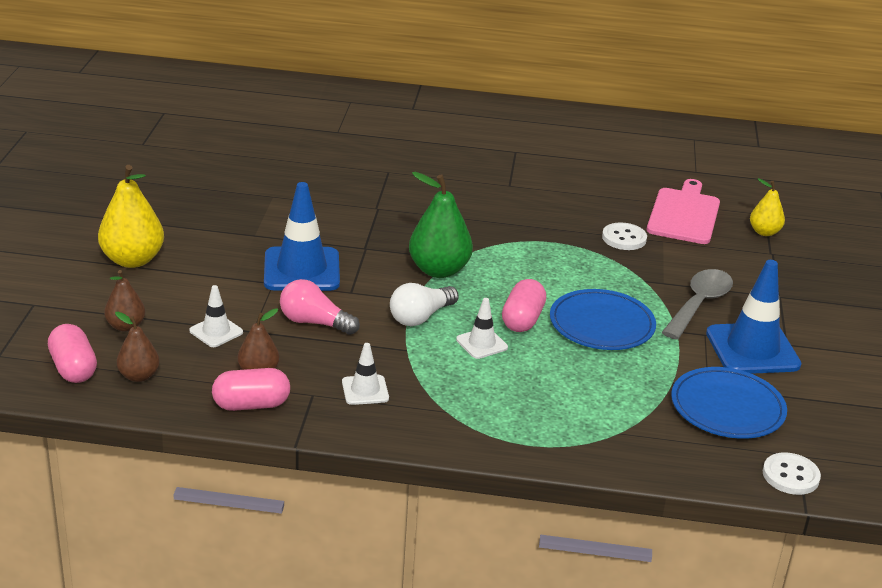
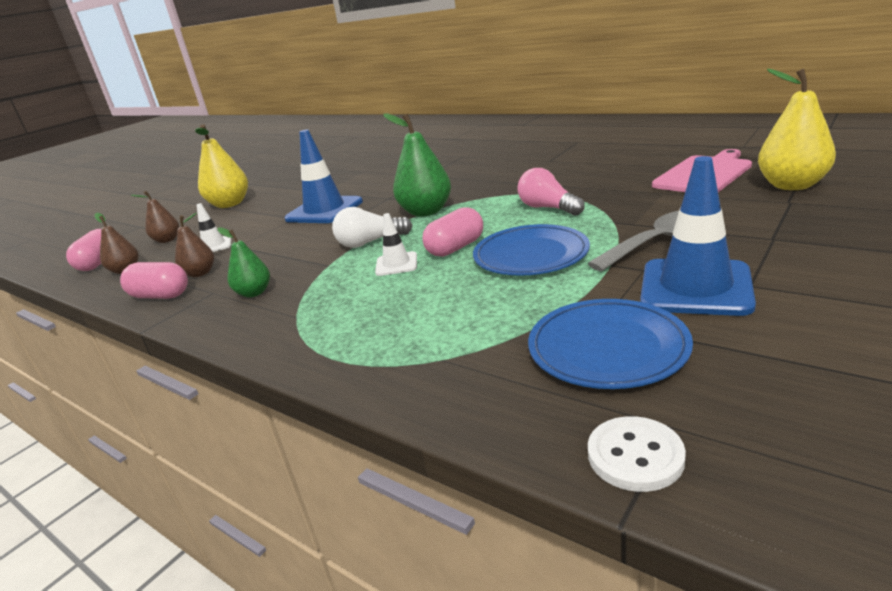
camera: 35 degrees right, 5 degrees down
pink light bulb [280,279,360,335] -> pink light bulb moved to [517,168,585,216]
white traffic cone [342,343,389,405] -> green pear [217,227,270,298]
white button [602,222,647,250] -> none
yellow pear [750,178,785,236] -> yellow pear [758,69,836,190], size x1.73

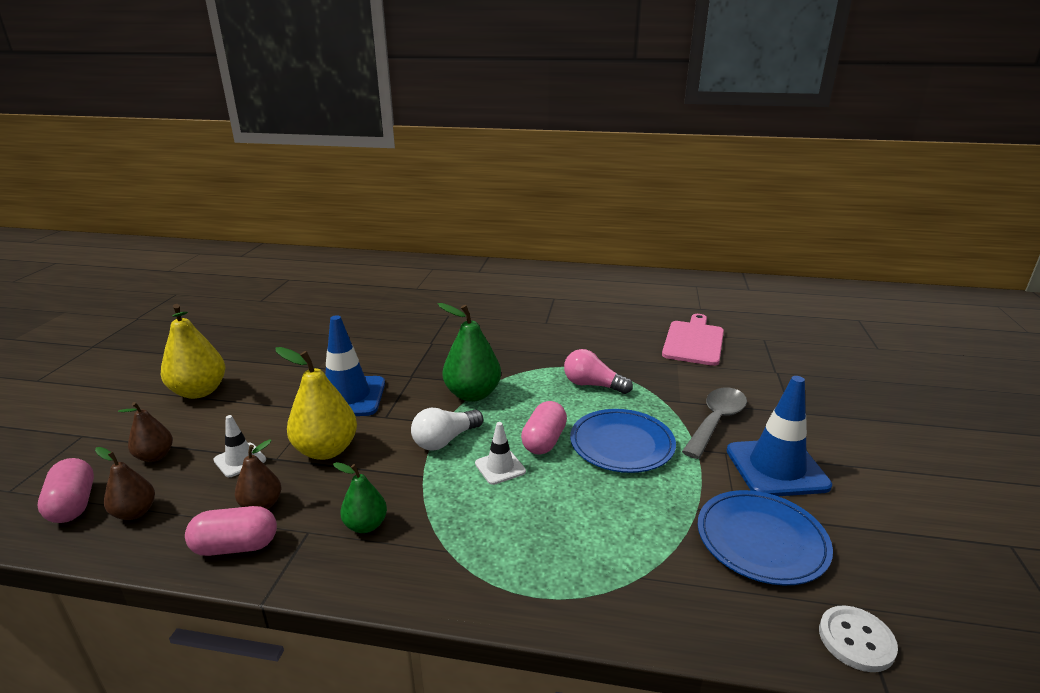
camera: 30 degrees left, 0 degrees up
yellow pear [758,69,836,190] -> yellow pear moved to [275,347,357,460]

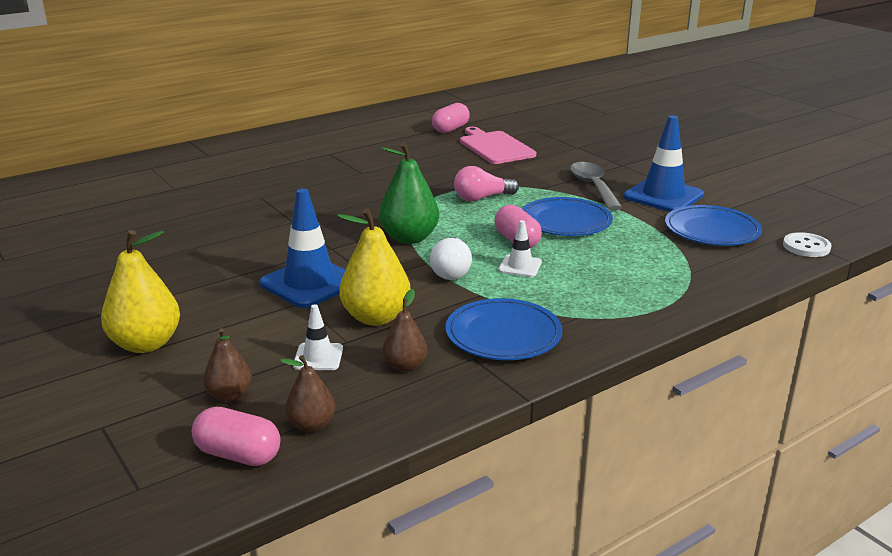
camera: 45 degrees left, 0 degrees up
pink capsule [185,506,277,556] -> pink capsule moved to [432,103,470,133]
green pear [333,462,387,533] -> blue plate [446,298,562,360]

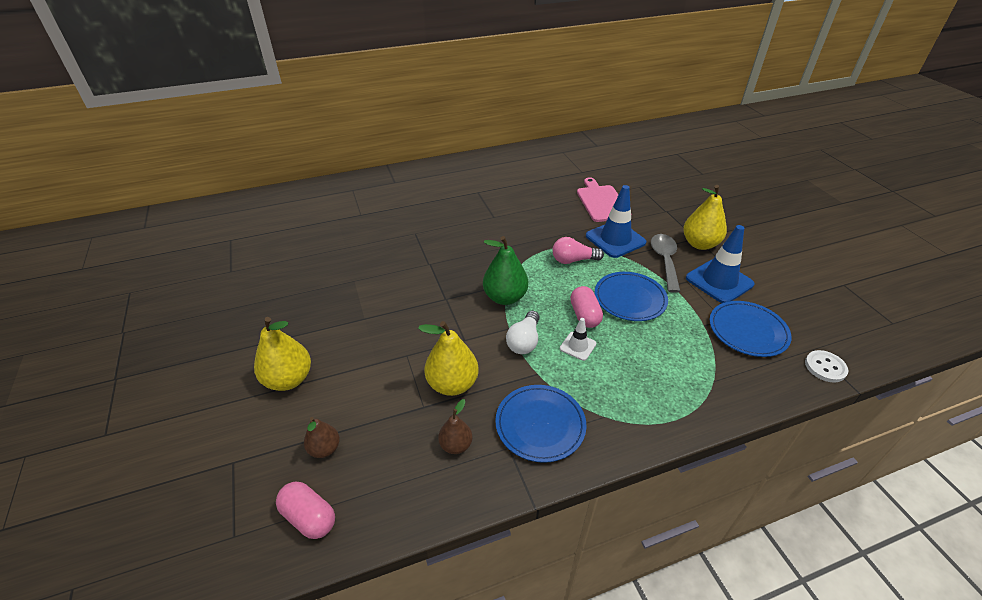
camera: 15 degrees right, 15 degrees up
blue traffic cone [260,188,345,308] -> blue traffic cone moved to [586,185,647,258]
brown pear [280,355,335,432] -> none
white traffic cone [293,304,343,370] -> none
pink capsule [432,103,470,133] -> none
none -> yellow pear [683,185,727,250]

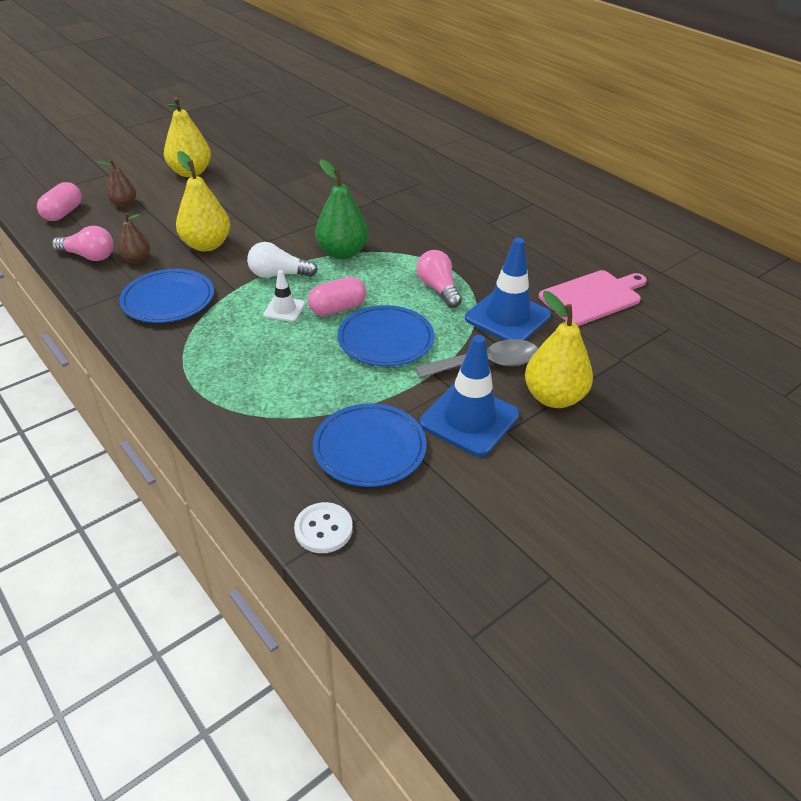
camera: 70 degrees right, 0 degrees up
none -> pink light bulb [52,226,114,261]

